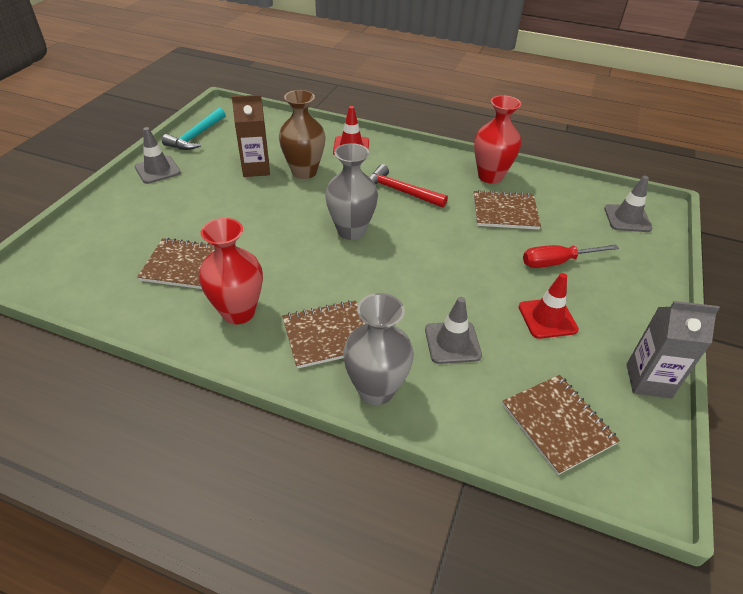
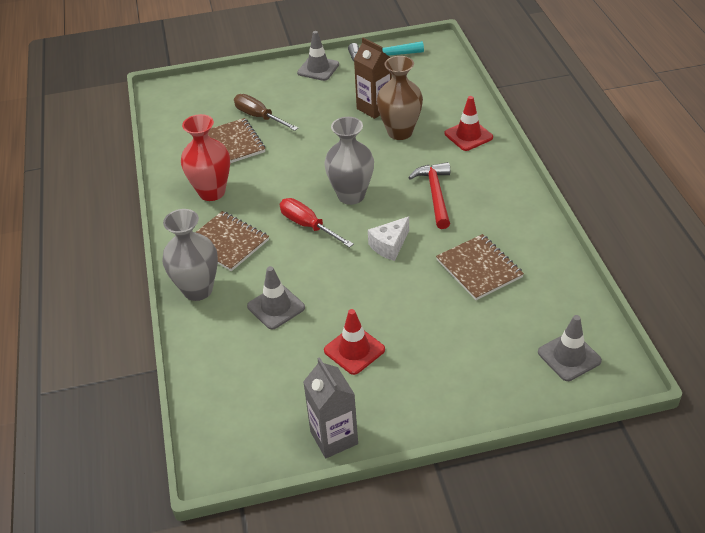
camera: 60 degrees right, 0 degrees up
red vase [474,95,521,184] -> none
brown notebook [502,375,620,475] -> none
red screwdriver [523,244,619,268] -> red screwdriver moved to [280,198,354,248]
none -> brown screwdriver [234,94,298,131]
none -> white cheese [368,217,409,261]

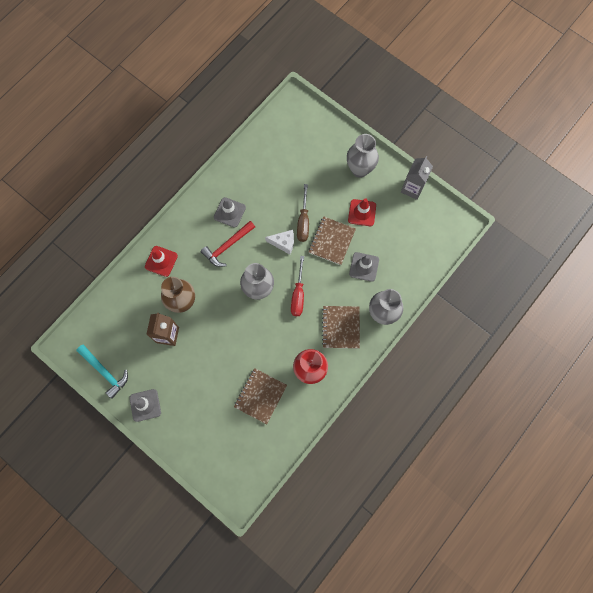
camera: 130 degrees left, 30 degrees up
brown screwdriver [234,94,298,131] -> brown screwdriver moved to [297,184,309,242]
brown notebook [436,234,524,300] -> brown notebook moved to [309,216,356,265]
grey traffic cone [538,315,602,381] -> grey traffic cone moved to [214,197,246,228]
none -> grey vase [347,134,379,178]

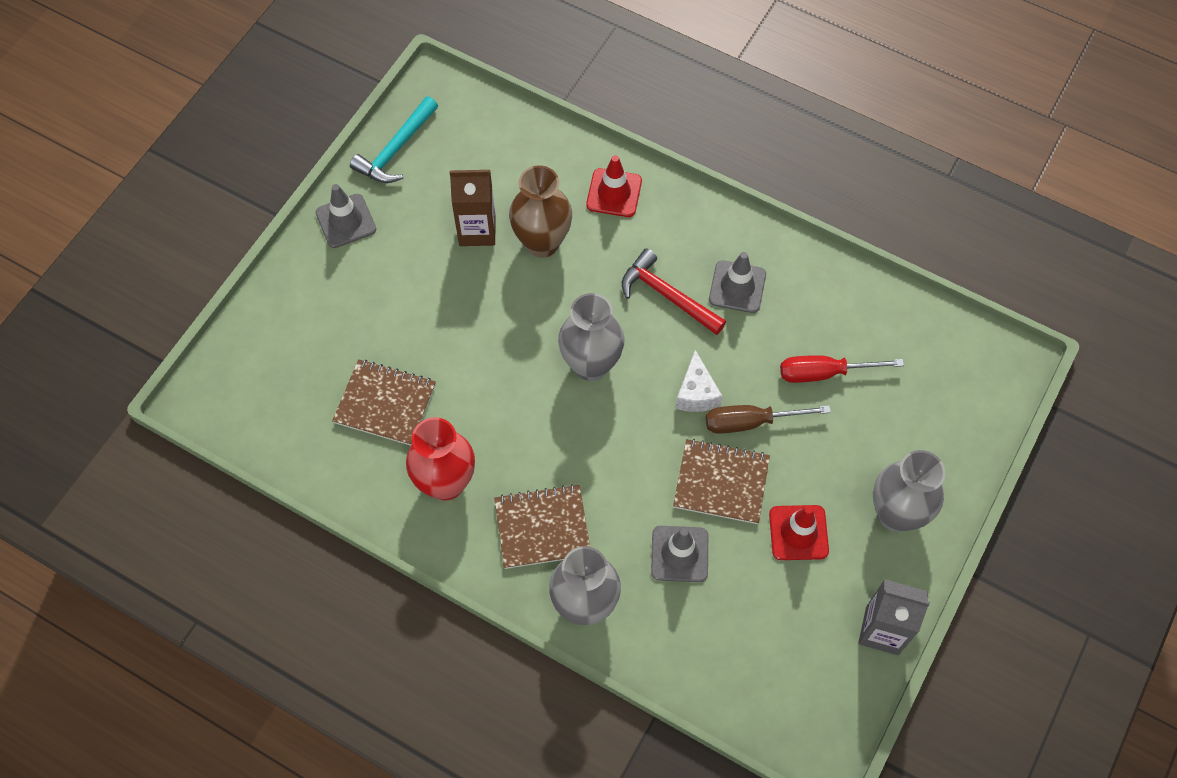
camera: 80 degrees right, 10 degrees down
red screwdriver [291,256,304,316] -> red screwdriver moved to [780,355,904,383]

